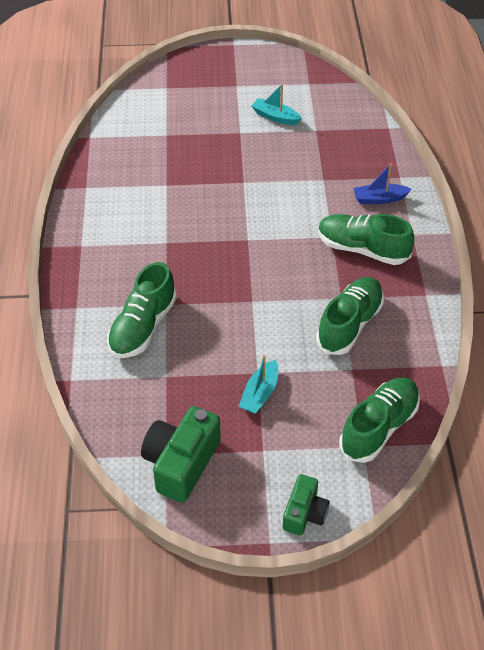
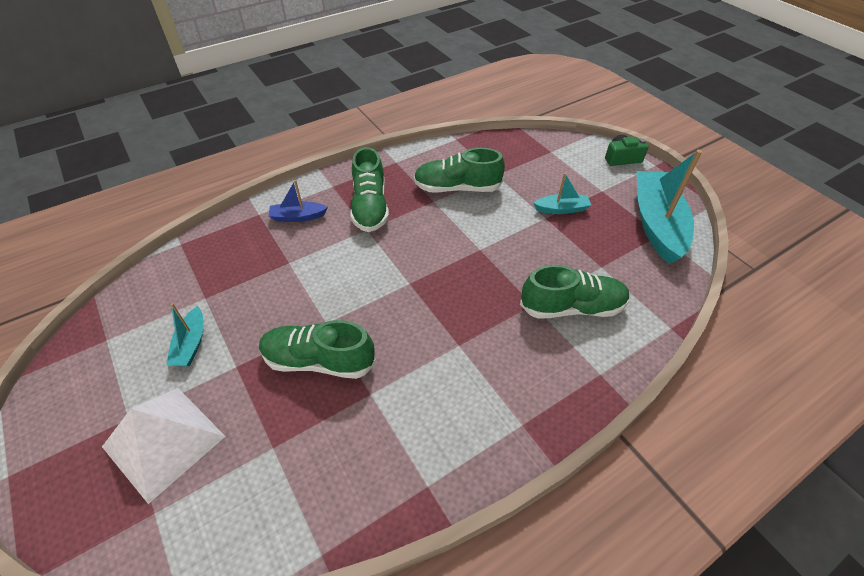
camera: 120 degrees left, 0 degrees up
green camera [141,406,221,503] -> turquoise boat [636,150,702,264]
green shoe [339,377,420,463] -> green shoe moved to [259,320,376,379]
blue boat [353,163,412,204] -> blue boat turned 120 degrees clockwise [269,180,328,222]
none -> white pyramid [102,388,226,504]

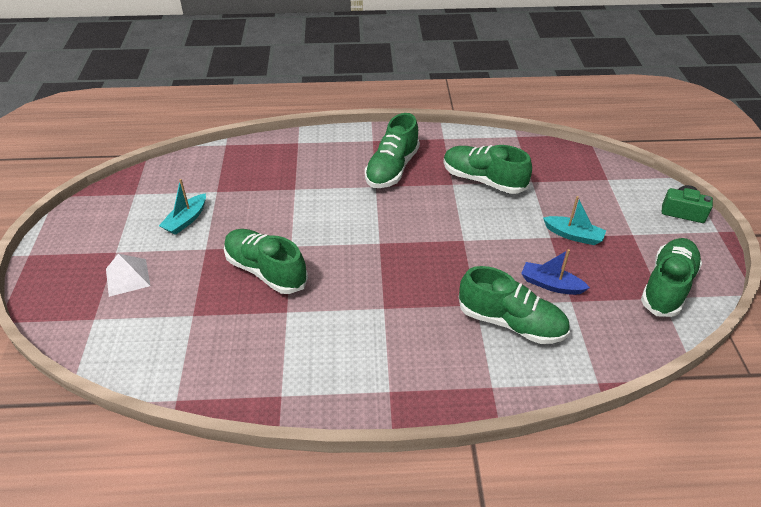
camera: 30 degrees right, 5 degrees down
white pyramid [102,388,226,504] -> white pyramid [106,254,150,297], size x0.57
blue boat [269,180,328,222] -> blue boat moved to [521,249,590,295]
turquoise boat [636,150,702,264] -> green shoe [641,238,702,317]

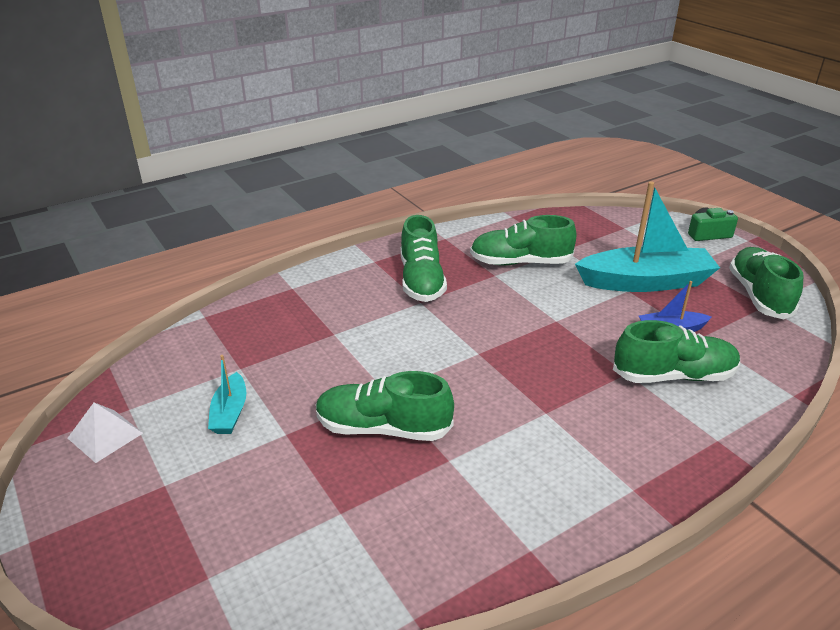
camera: 30 degrees left, 10 degrees down
white pyramid [106,254,150,297] -> white pyramid moved to [68,403,143,463]
turquoise boat [543,196,606,245] -> turquoise boat [575,181,720,292], size x2.09

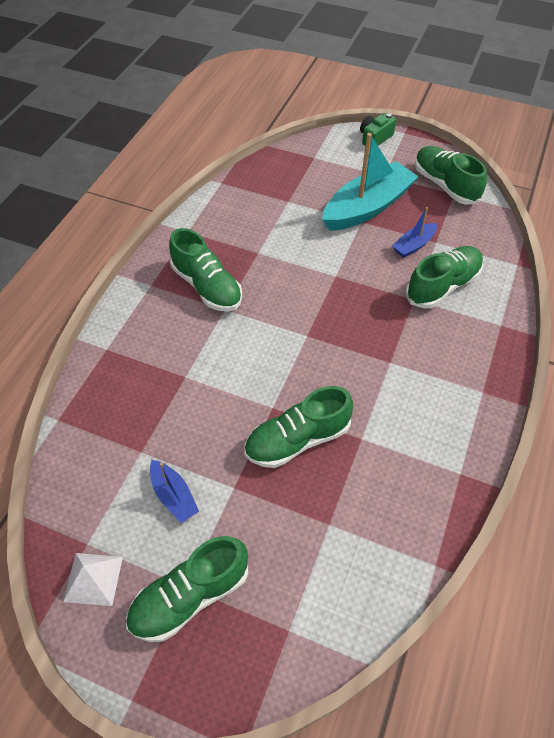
camera: 35 degrees left, 20 degrees up
turquoise boat [208,355,246,434] -> blue boat [150,460,199,523]
green shoe [470,215,576,266] -> green shoe moved to [126,536,249,642]

